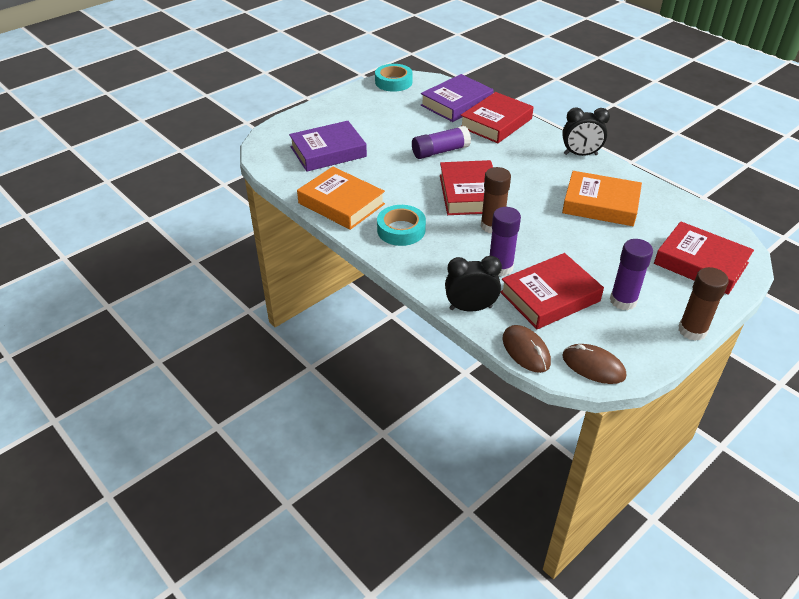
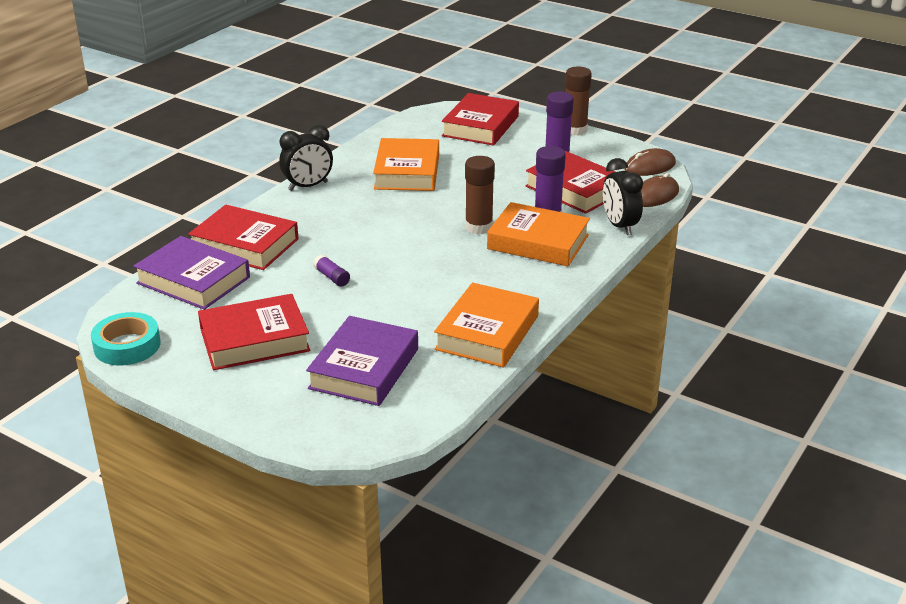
camera: 105 degrees left, 10 degrees down
purple book [289,121,367,172] -> purple book turned 60 degrees clockwise [306,316,418,406]
turquoise tape [377,205,426,246] -> none
purple glue stick [412,126,471,159] -> purple glue stick [313,255,350,287], size x0.54
red book [440,160,493,215] -> red book moved to [198,294,310,370]
black clock [562,107,610,156] -> black clock turned 75 degrees clockwise [279,125,333,191]
brown mouse [562,344,626,384] -> brown mouse turned 45 degrees clockwise [624,148,676,176]
none -> orange book [487,202,590,266]

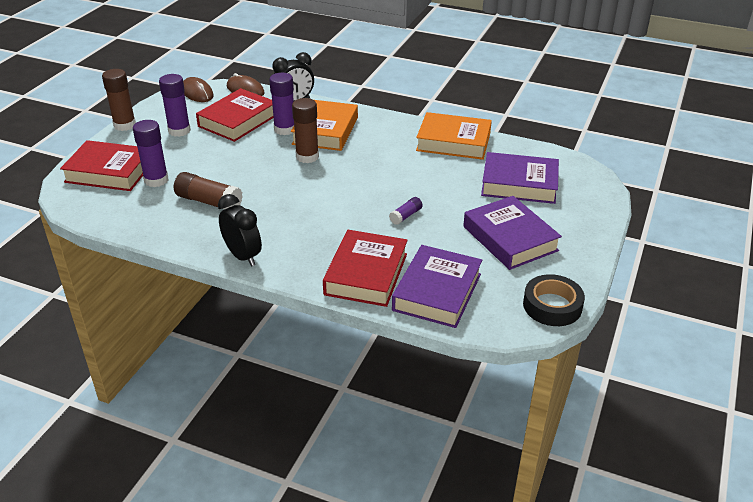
camera: 100 degrees left, 5 degrees up
turquoise tape [91,312,160,365] -> black tape [523,274,585,326]
red book [198,294,310,370] -> purple book [463,196,562,270]
orange book [373,138,439,191] -> brown glue stick [174,172,243,209]
none -> purple glue stick [133,120,168,187]

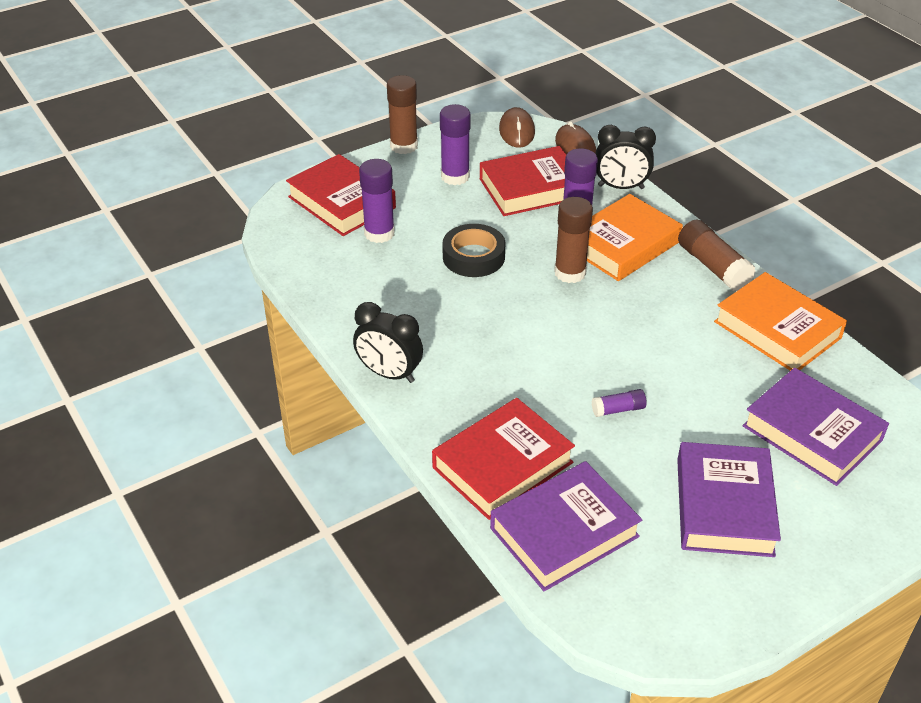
camera: 35 degrees right, 5 degrees up
brown glue stick [174,172,243,209] -> brown glue stick moved to [678,220,756,291]
black clock [218,194,262,267] -> black clock turned 120 degrees clockwise [353,302,423,383]
black tape [523,274,585,326] -> black tape moved to [443,224,505,277]

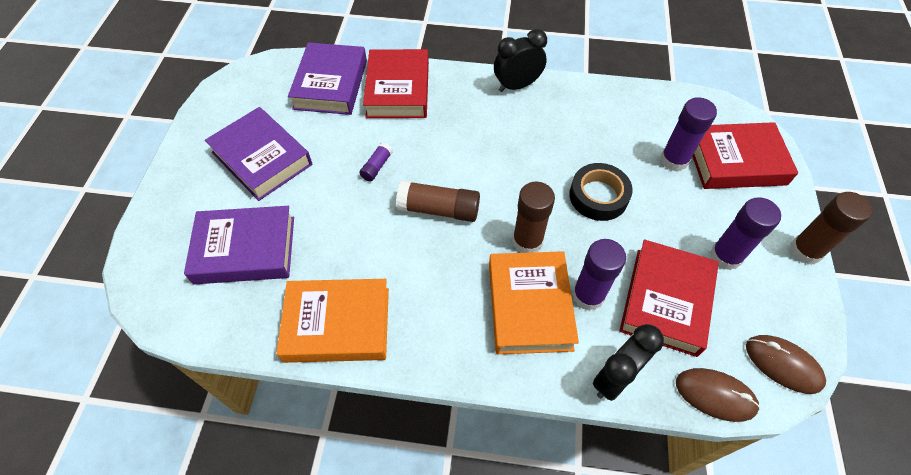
camera: 130 degrees right, 15 degrees up
brown glue stick [678,220,756,291] -> brown glue stick moved to [396,180,480,222]

